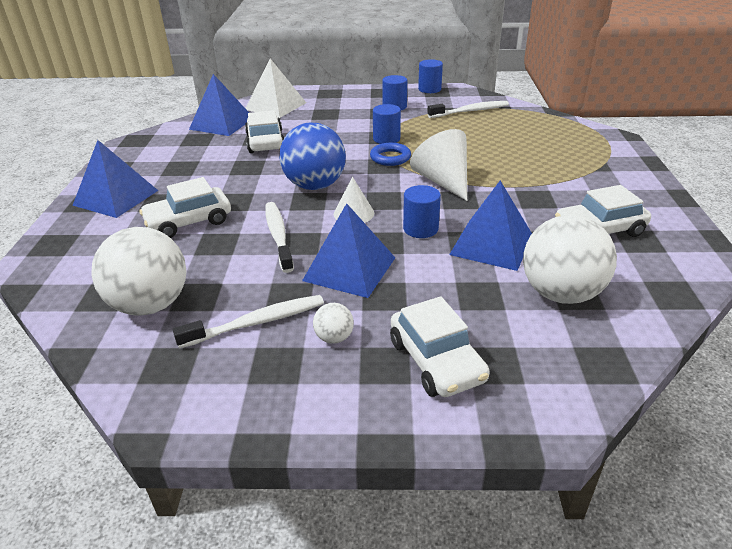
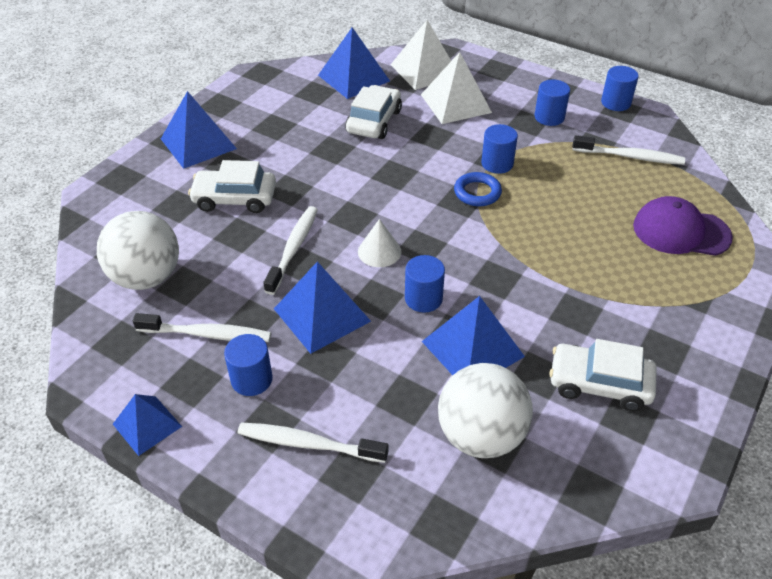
camera: 30 degrees right, 10 degrees up
blue ball [279,123,346,190] -> none
white ball [313,303,354,344] -> blue cylinder [224,334,273,396]
white car [390,296,490,397] -> white toothbrush [238,423,388,463]
white cone [410,129,467,201] -> none
none -> blue pyramid [113,394,182,456]
none -> white pyramid [421,52,492,124]
none -> purple cap [633,196,733,256]

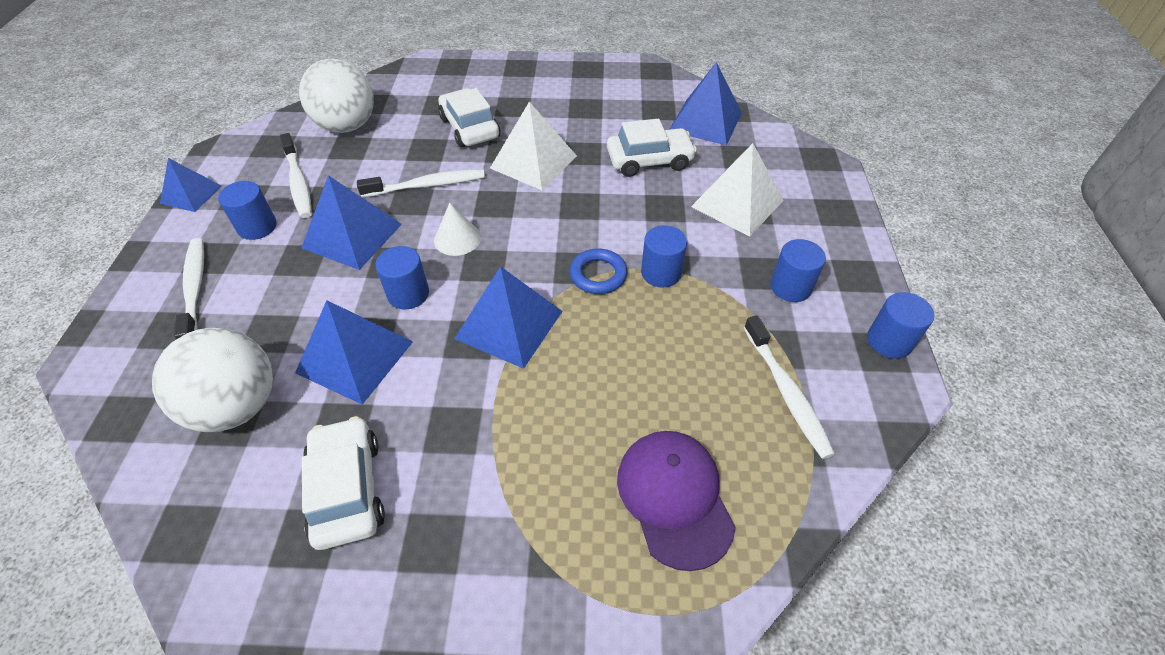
camera: 60 degrees right, 5 degrees up
blue pyramid [161,91,237,169] -> blue pyramid moved to [454,266,563,369]
white pyramid [391,20,451,90] -> white pyramid moved to [490,102,577,190]

